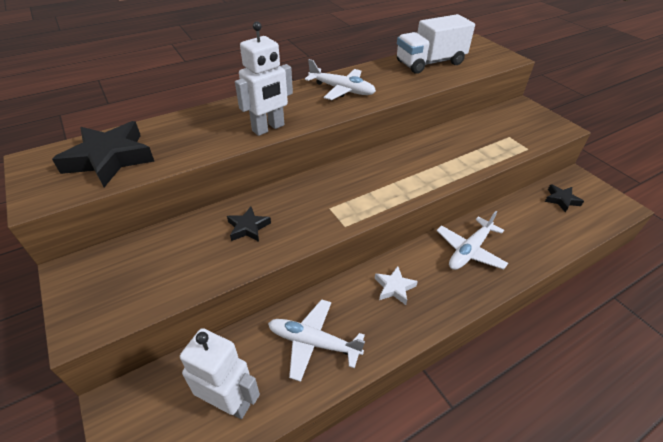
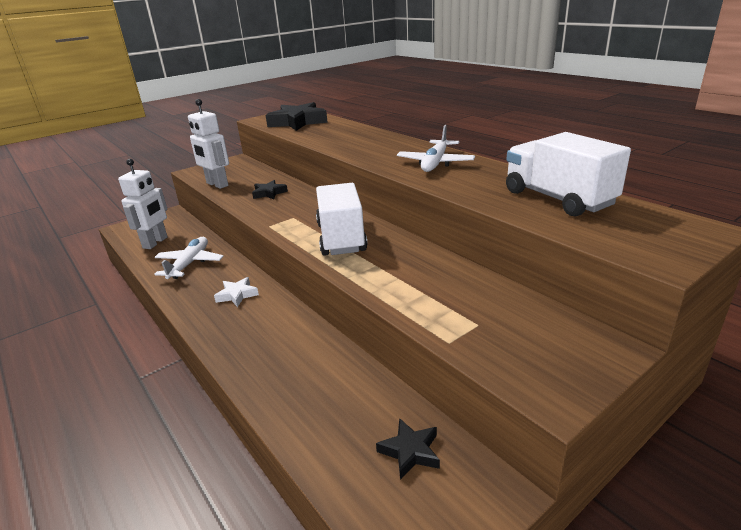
camera: 85 degrees right, 15 degrees down
white robot [235,21,293,136] -> white robot moved to [188,99,229,189]
white plane [436,211,508,270] -> none
none -> white truck [316,183,368,256]

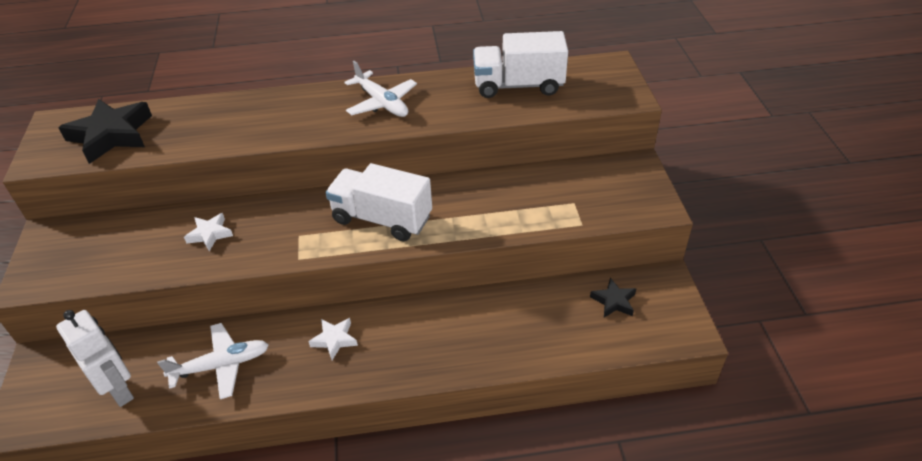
camera: 60 degrees left, 15 degrees up
white plane [154,237,224,279] -> white plane turned 120 degrees clockwise [157,323,269,399]
white robot [188,99,229,189] -> none
black star [252,180,288,199] -> white star [184,213,233,251]

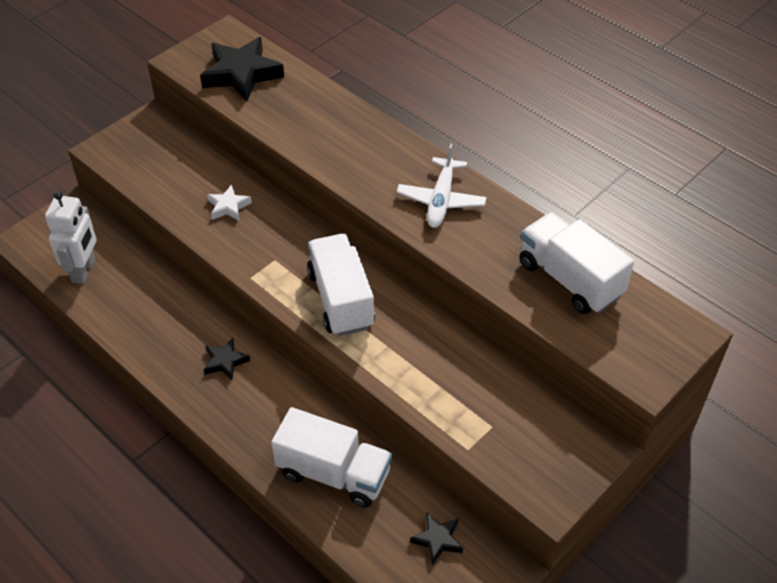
camera: 50 degrees right, 5 degrees up
white plane [157,323,269,399] -> none
white star [308,318,358,360] -> black star [204,338,250,380]
none -> white truck [272,407,392,508]

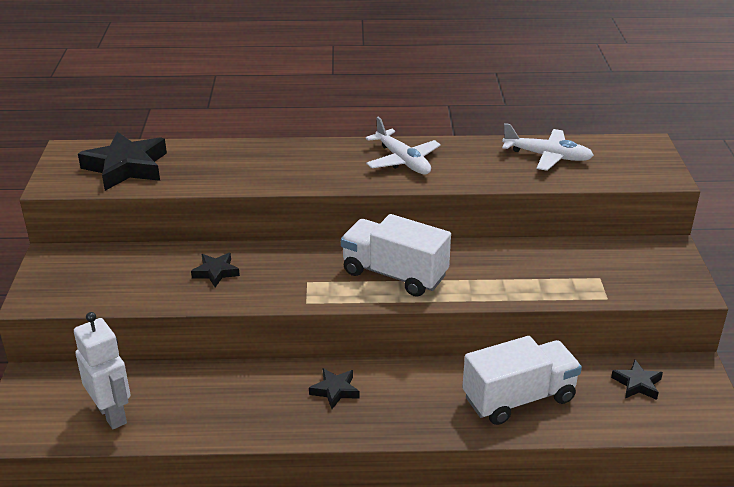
camera: 45 degrees left, 15 degrees down
white star [207,185,252,221] -> black star [191,253,240,287]
white truck [520,212,634,314] -> white plane [502,123,594,171]

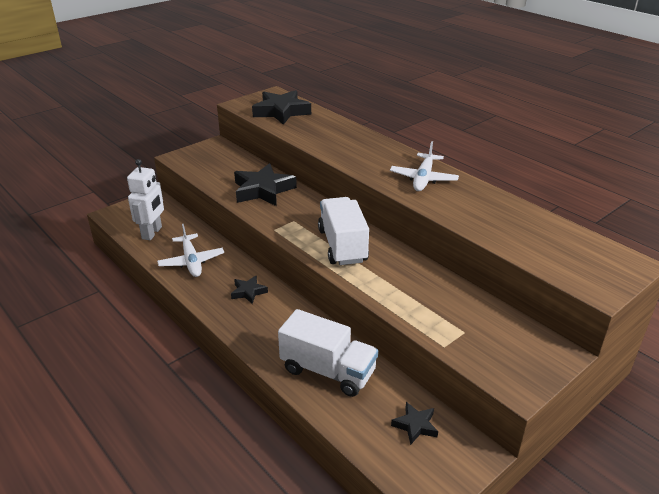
camera: 50 degrees right, 0 degrees up
black star [191,253,240,287] -> black star [234,163,297,206], size x1.95
white plane [502,123,594,171] -> white plane moved to [157,224,224,277]

